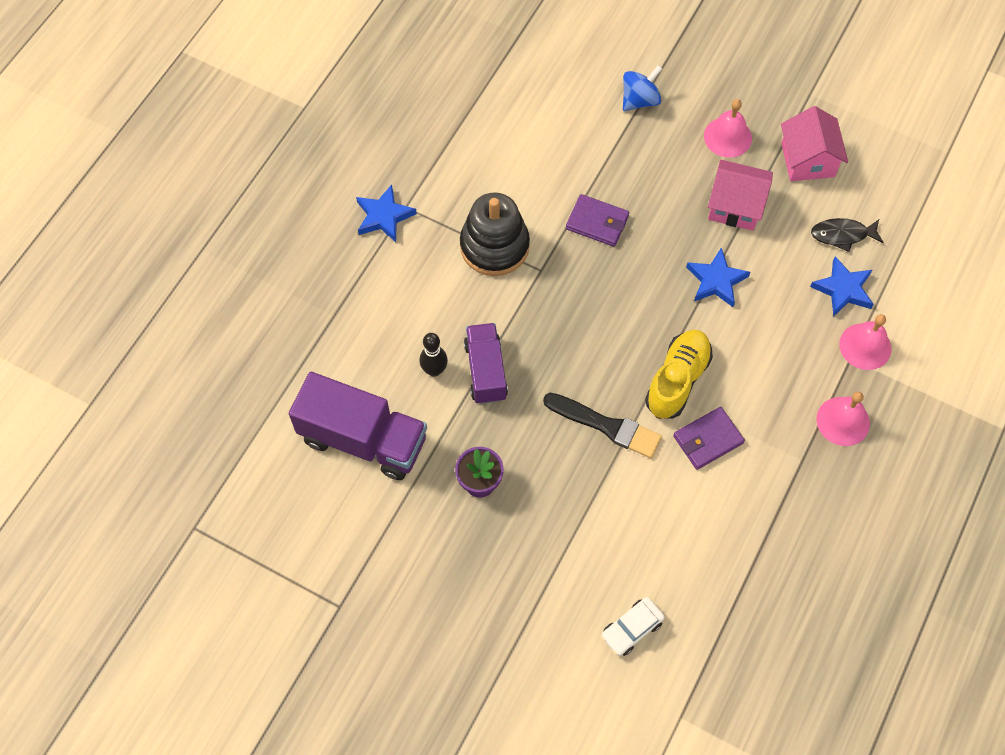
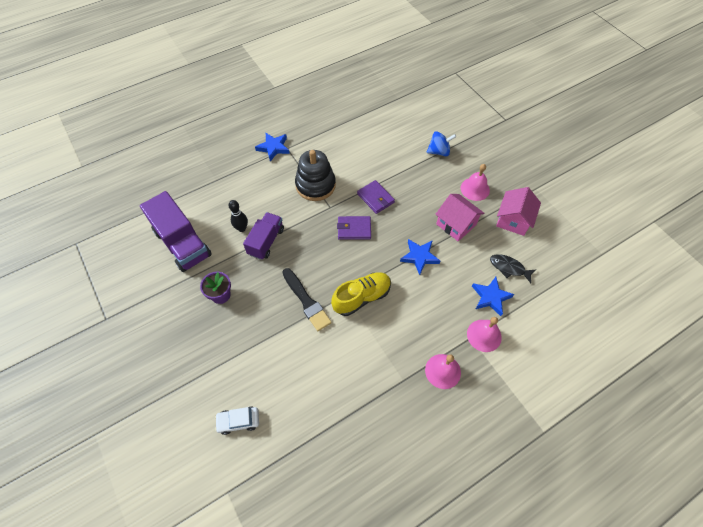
camera: 30 degrees right, 5 degrees down
purple wallet [673,407,745,470] -> purple wallet moved to [337,216,371,240]

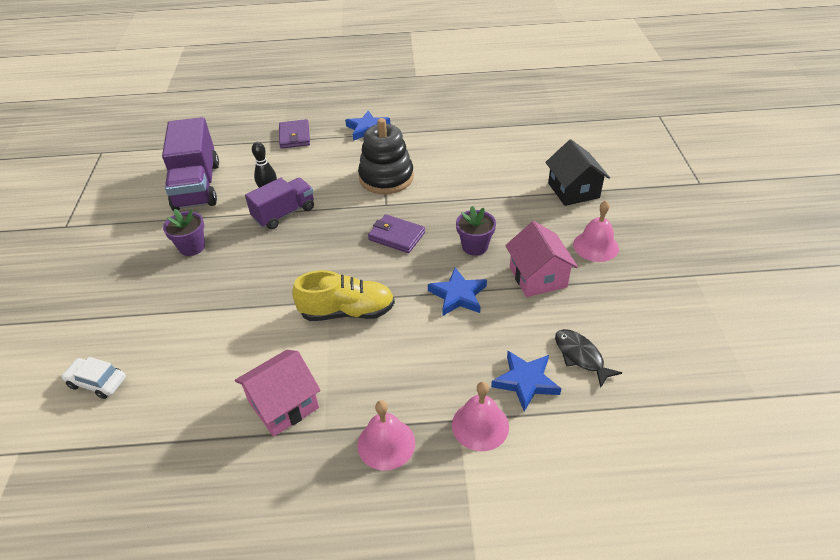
camera: 30 degrees right, 15 degrees down
black brush [282,268,332,331] -> none
purple wallet [357,180,395,214] -> purple wallet moved to [279,119,310,149]
blue spinning top [427,131,456,156] -> black house [545,139,610,206]
pink house [496,187,541,236] -> pink house moved to [235,350,321,437]
none -> purple flower pot [456,206,496,256]

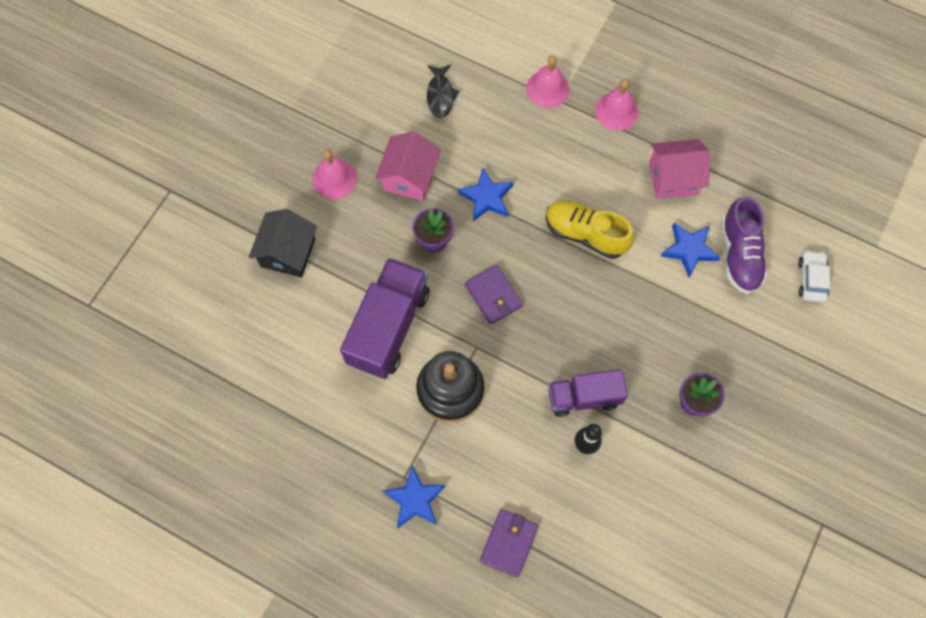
camera: 150 degrees left, 25 degrees up
white car [61,357,126,399] -> white car turned 135 degrees counterclockwise [798,250,830,302]
purple truck [162,117,219,211] -> purple truck moved to [340,258,430,379]
blue star [491,351,561,412] -> blue star moved to [661,223,721,277]
none -> purple shoe [721,197,767,294]

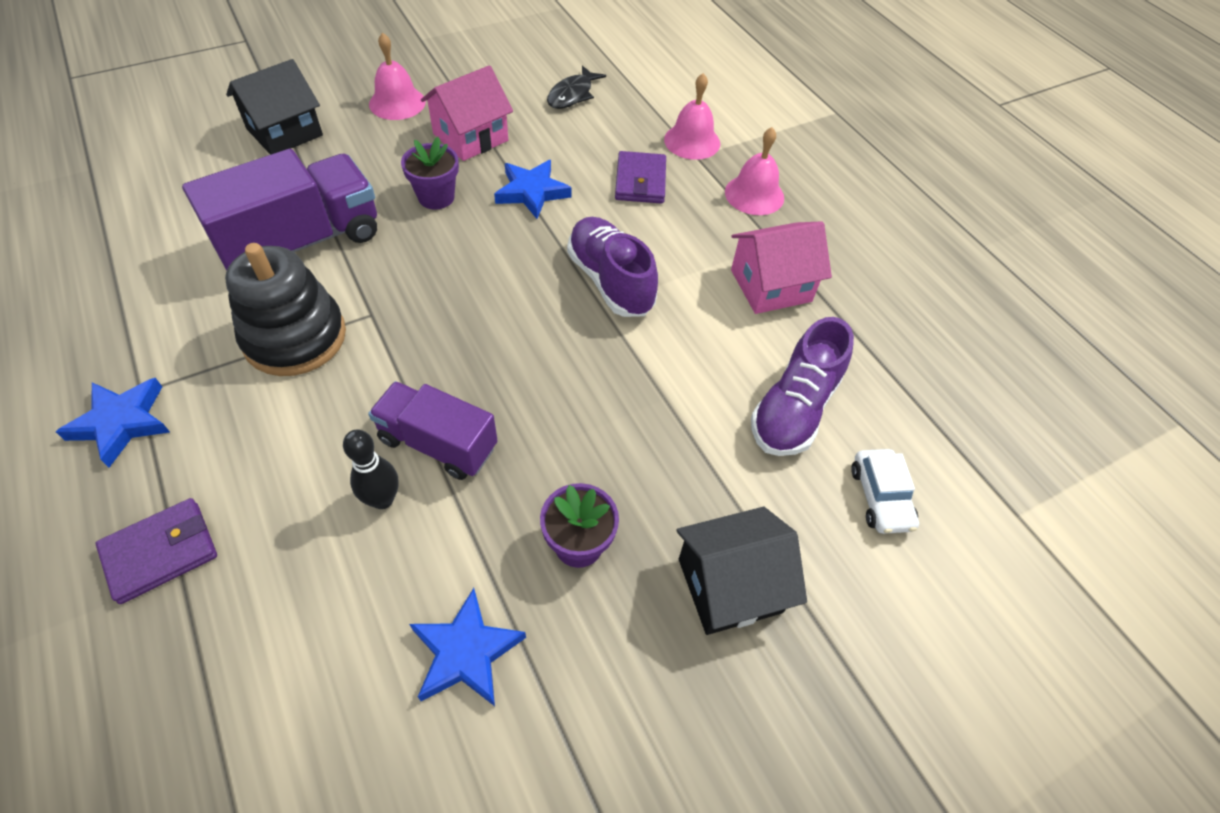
camera: 30 degrees right, 15 degrees down
purple wallet [465,265,523,325] -> purple wallet moved to [615,151,666,204]
yellow shoe [546,201,634,259] -> purple shoe [567,217,658,317]
pink house [649,139,710,199] -> pink house turned 45 degrees counterclockwise [731,221,832,314]
blue star [661,223,721,277] -> blue star moved to [409,588,526,706]
white car [798,250,830,302] -> white car turned 135 degrees clockwise [851,449,919,534]
none -> black house [676,507,807,635]

